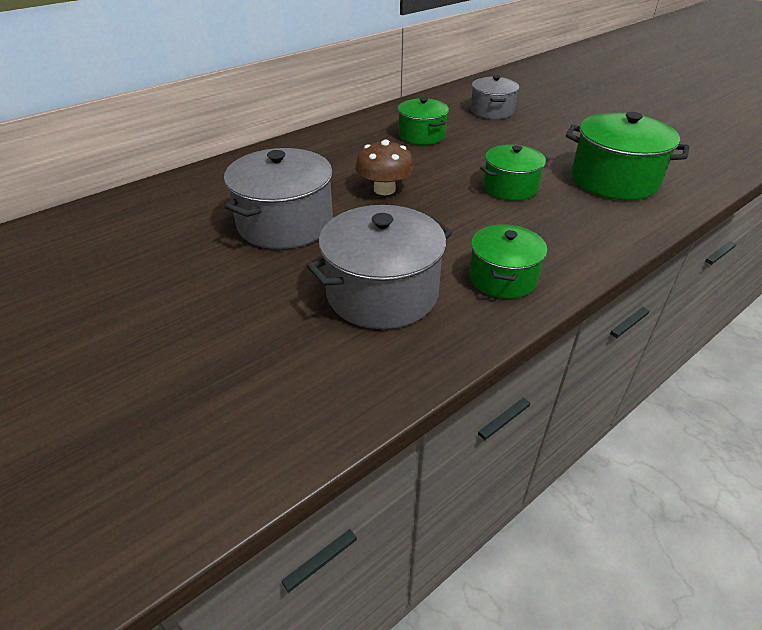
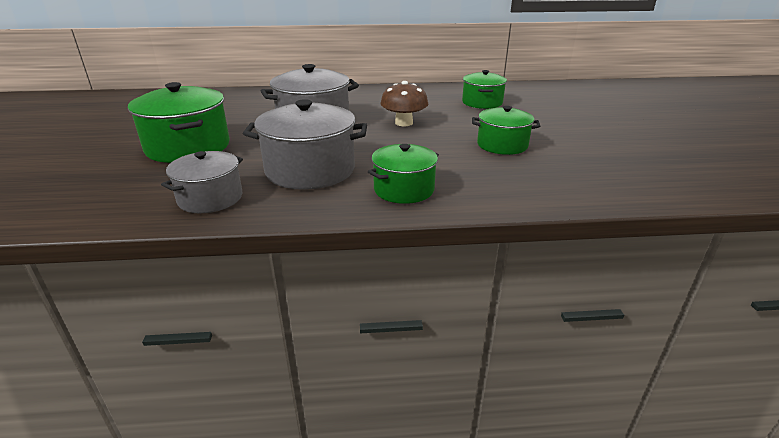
camera: 35 degrees right, 10 degrees down
grey pot [470,75,519,119] -> grey pot moved to [161,151,243,213]
green pot [566,112,689,200] -> green pot moved to [128,82,230,163]

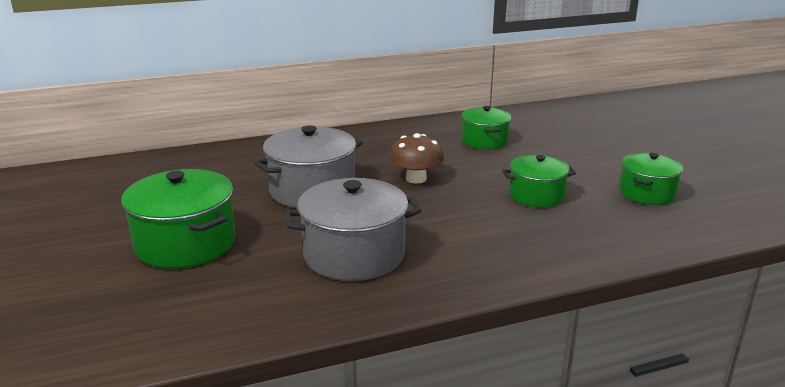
camera: 15 degrees left, 5 degrees down
grey pot [161,151,243,213] -> none
green pot [368,144,439,204] -> green pot moved to [619,153,683,205]

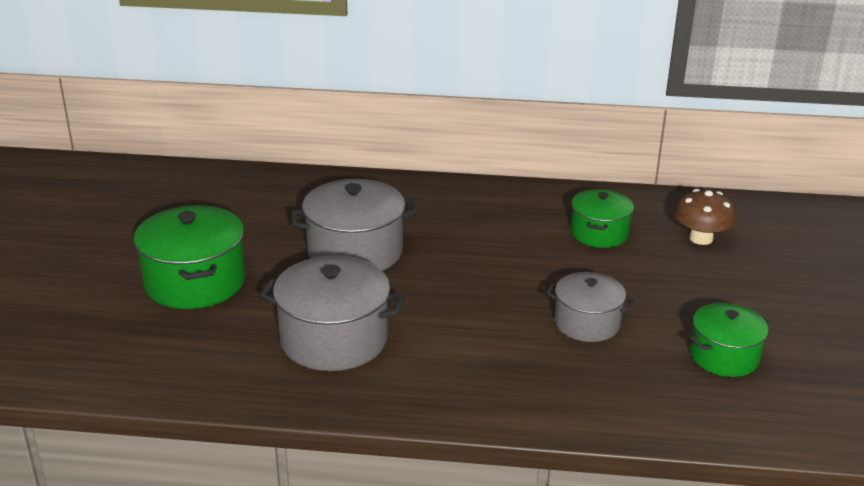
camera: 25 degrees right, 5 degrees up
brown mushroom [389,133,444,184] -> brown mushroom moved to [674,189,736,245]
green pot [502,155,576,207] -> grey pot [546,272,634,342]

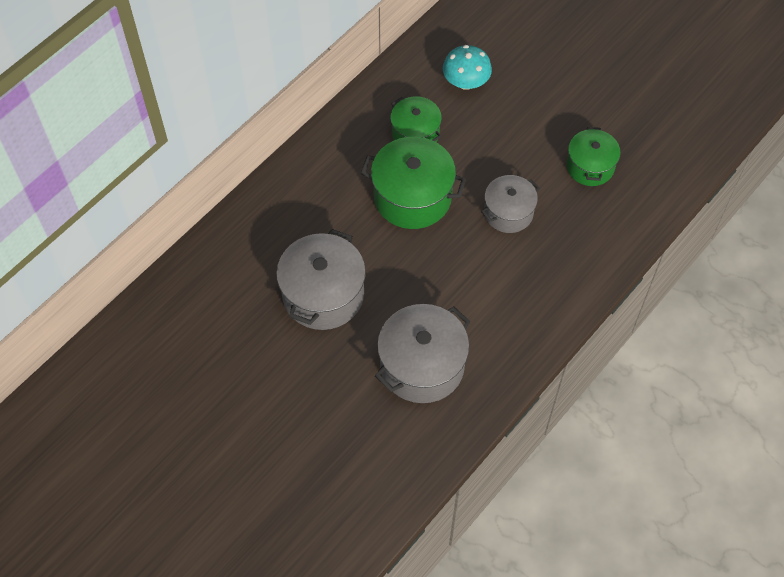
camera: 55 degrees left, 30 degrees up
green pot [134,205,245,309] -> green pot moved to [361,137,466,229]
brown mushroom [674,189,736,245] -> turquoise mushroom [443,45,492,90]

